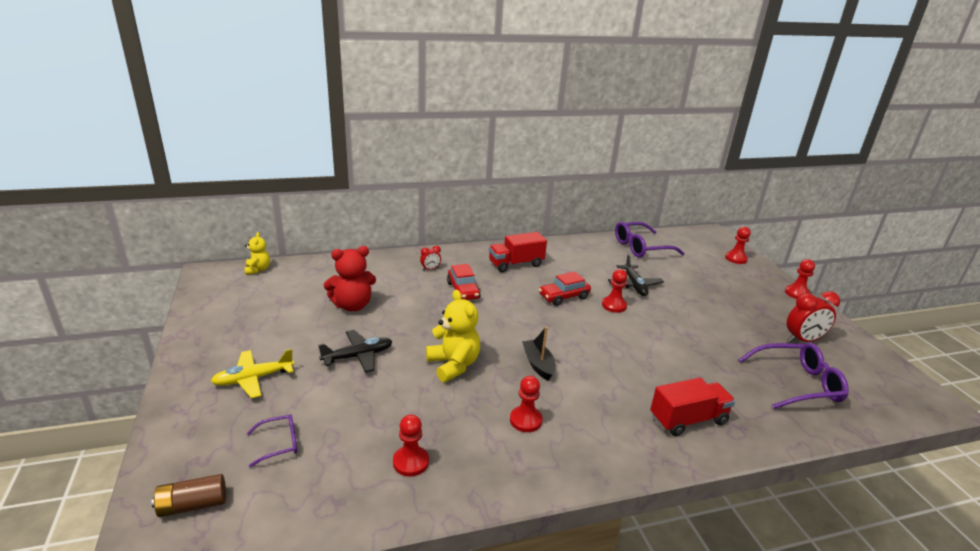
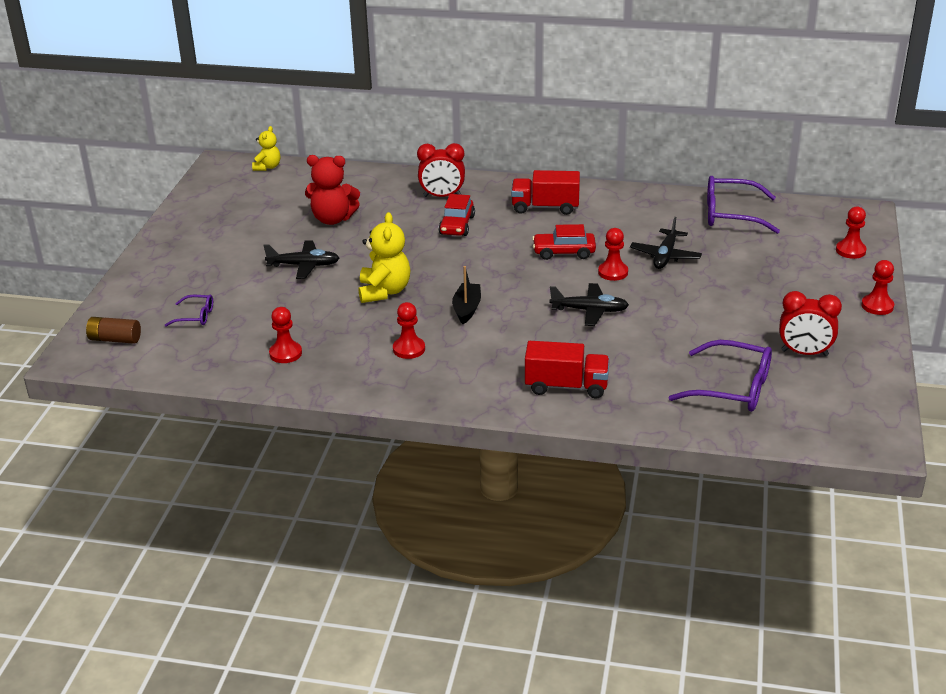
camera: 30 degrees right, 5 degrees up
yellow plane [211,349,294,398] -> none
red clock [420,246,441,271] -> red clock [417,143,465,197], size x1.92
none -> black plane [550,283,629,326]

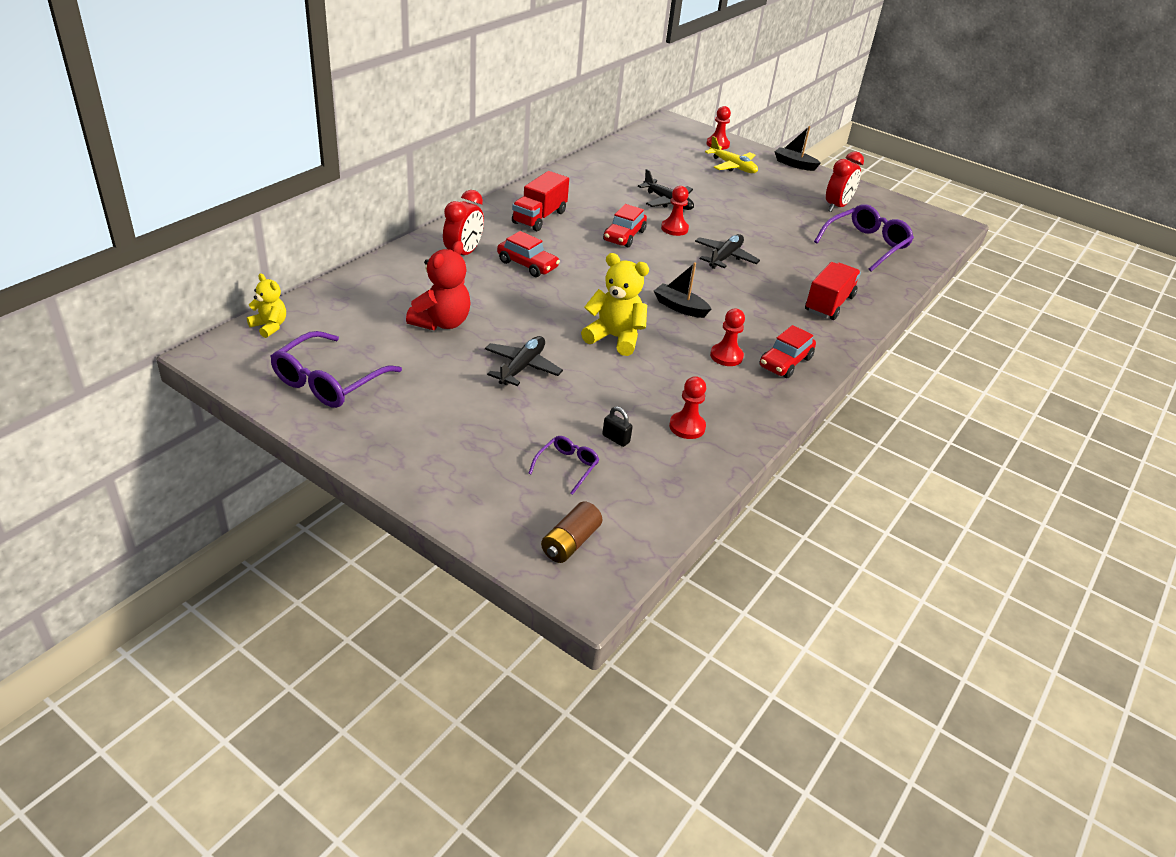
camera: 70 degrees left, 5 degrees up
purple glasses [707,176,780,234] -> purple glasses moved to [270,331,402,408]
red pawn [861,260,894,315] -> black boat [775,126,821,171]
none -> black padlock [602,406,633,447]
none -> yellow plane [705,136,758,173]
none -> red car [759,325,816,378]

